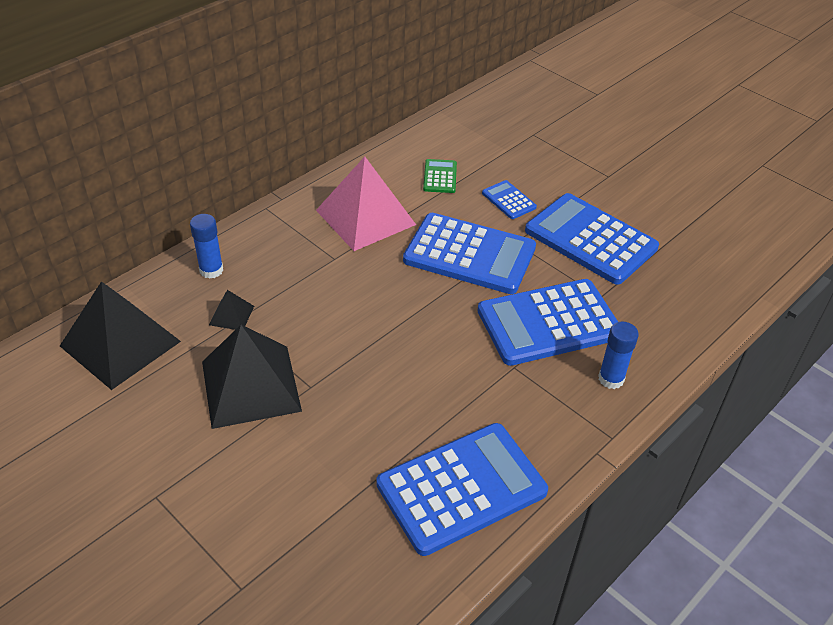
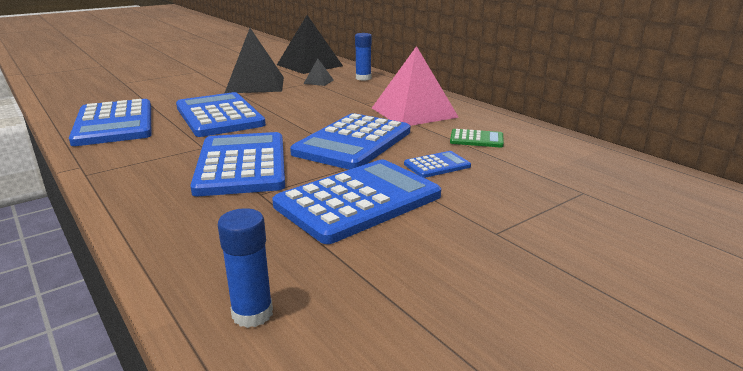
camera: 100 degrees right, 20 degrees down
blue glue stick [598,322,639,389] -> blue glue stick moved to [218,208,273,328]
none -> blue calculator [176,92,266,137]

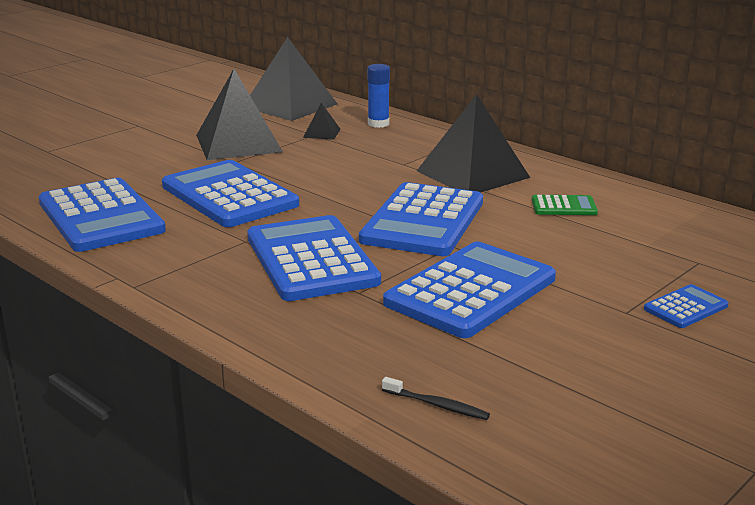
camera: 10 degrees left, 0 degrees up
blue glue stick [218,208,273,328] -> black toothbrush [382,377,490,420]
pink pyramid [372,46,459,126] -> black pyramid [417,94,530,193]
blue calculator [404,151,471,178] -> blue calculator moved to [644,284,729,328]

